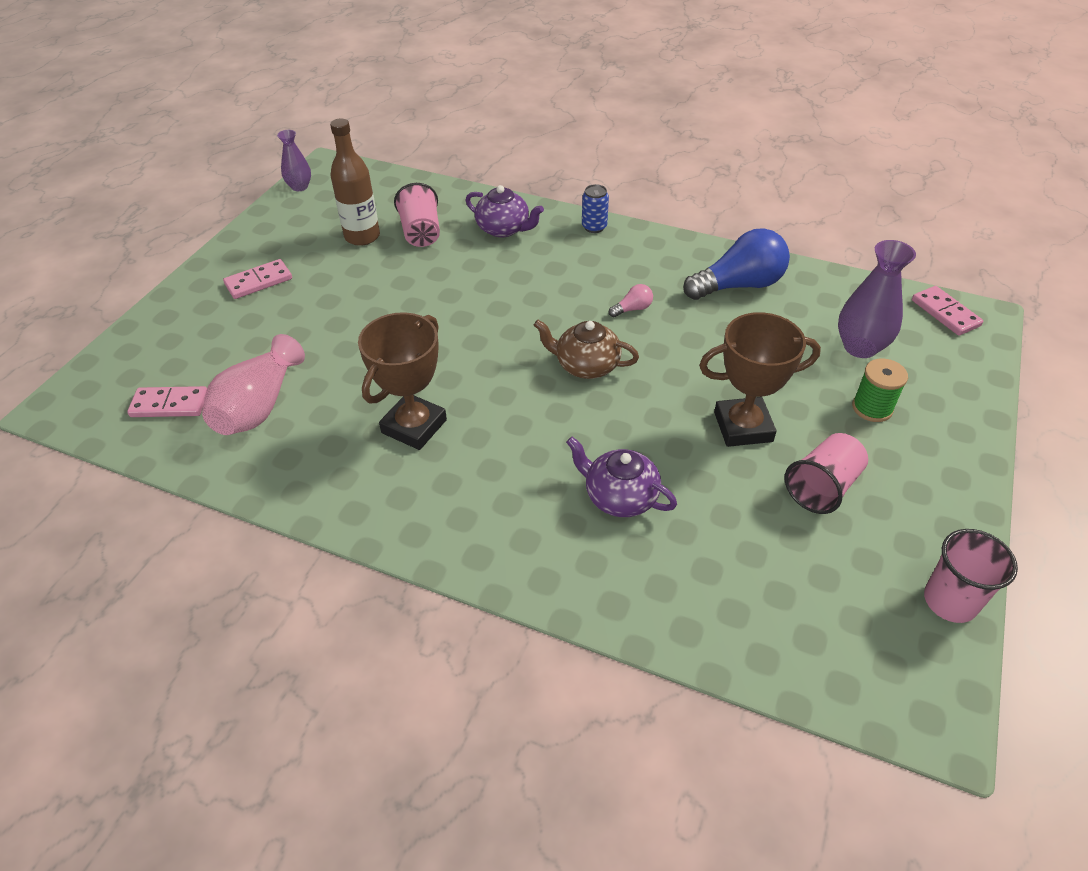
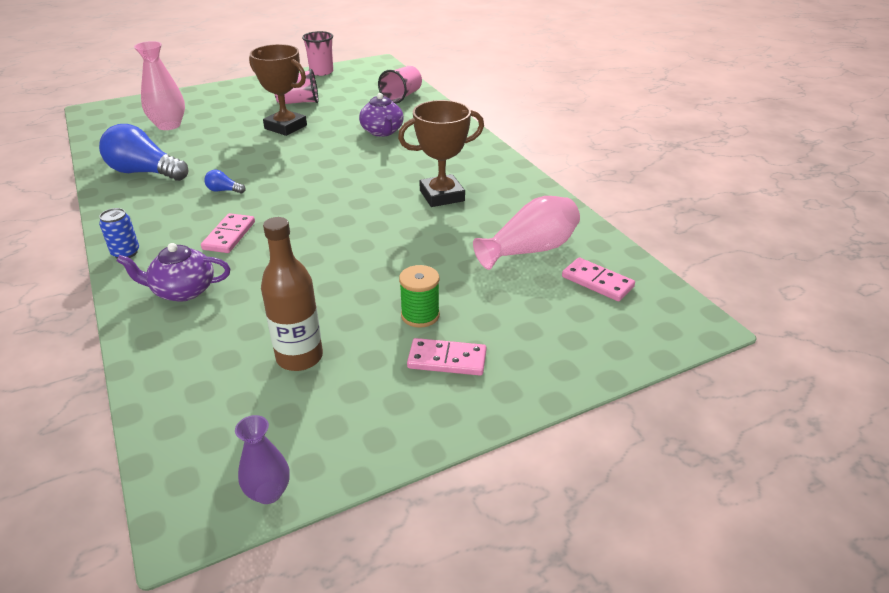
camera: 140 degrees left, 10 degrees down
pink cup [394,183,440,247] -> pink cup moved to [378,66,422,104]
purple teapot [466,185,544,237] -> purple teapot turned 75 degrees counterclockwise [116,243,231,302]
brown teapot [534,320,639,379] -> none
pink light bulb [609,284,653,317] -> blue light bulb [204,170,246,193]
purple vase [838,240,916,358] -> pink vase [134,41,185,130]
green spool [852,359,908,422] -> green spool moved to [399,265,440,328]
pink domino [912,286,983,336] -> pink domino moved to [201,213,255,253]

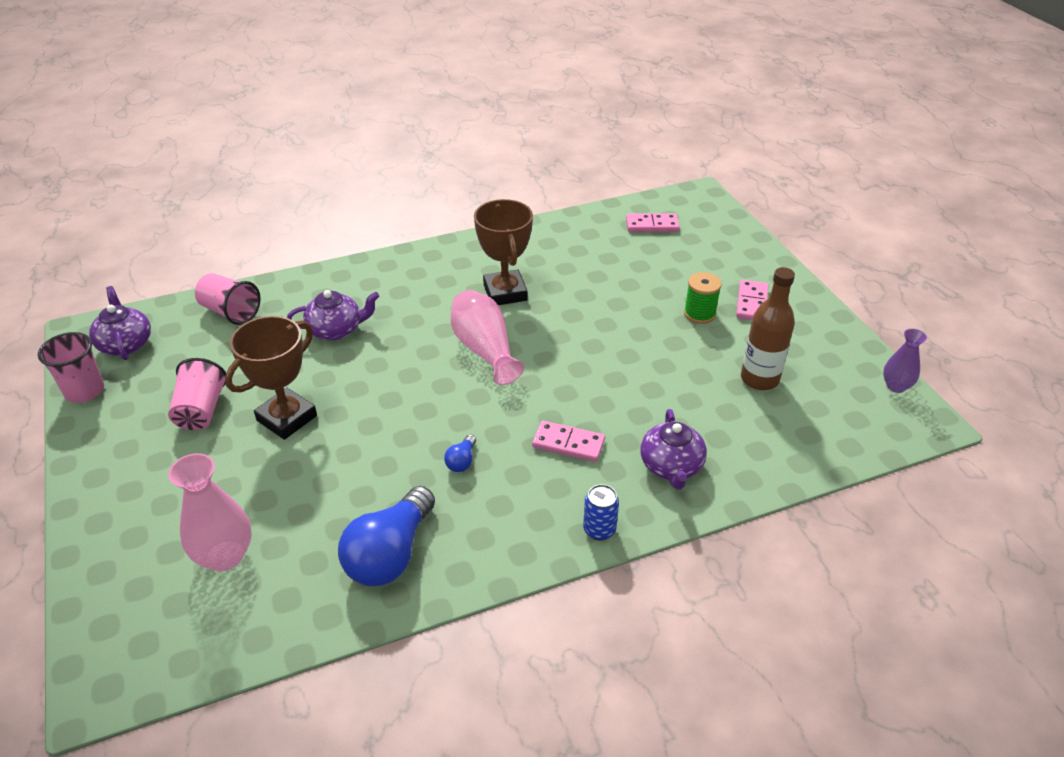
camera: 85 degrees left, 5 degrees up
pink vase [473,196,580,270] -> pink vase moved to [451,290,524,385]
pink domino [562,258,635,301] -> pink domino turned 45 degrees clockwise [626,213,680,232]
none -> purple teapot [89,286,151,360]

